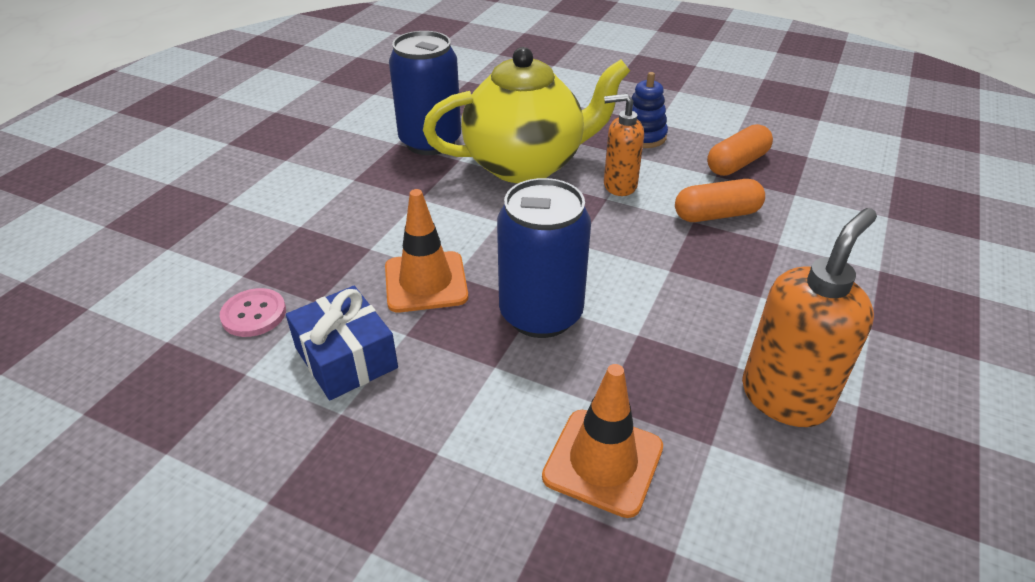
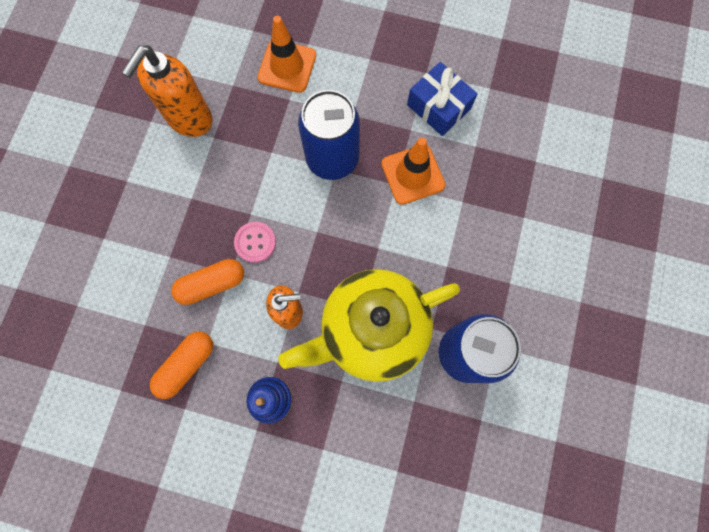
camera: 170 degrees right, 35 degrees up
pink button [220,288,286,337] -> pink button moved to [234,222,276,263]

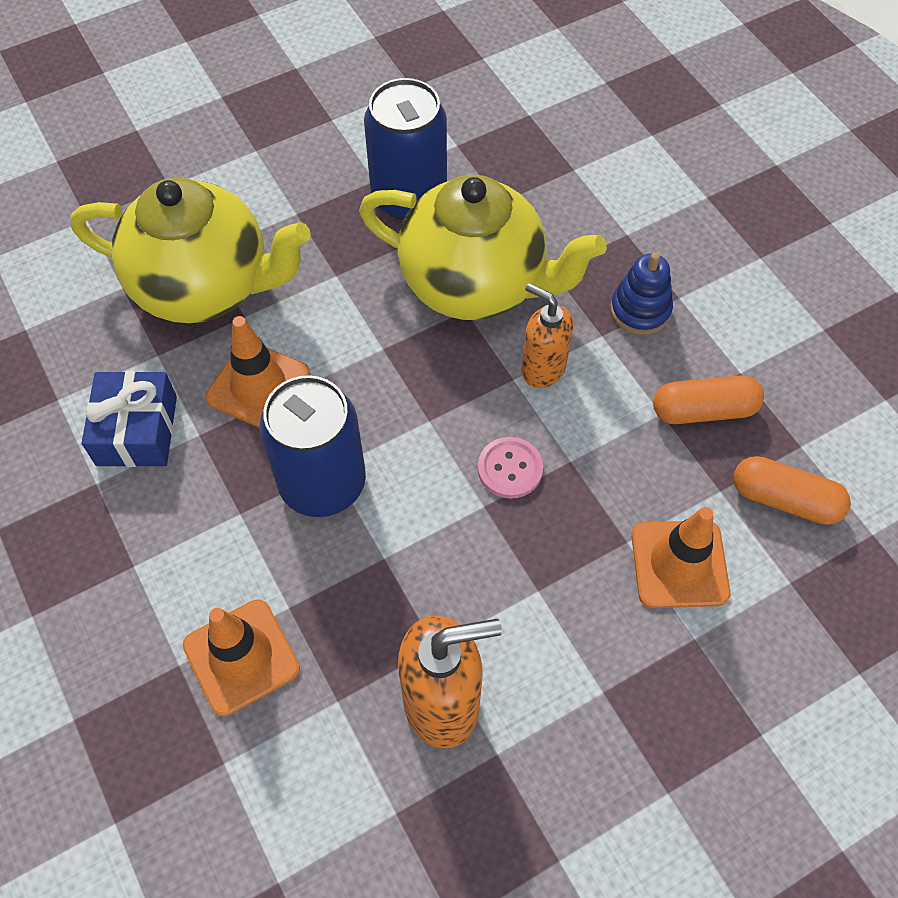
camera: 135 degrees left, 15 degrees down
orange capsule [171,259,244,305] -> orange capsule moved to [733,456,851,525]
none -> yellow teapot [70,177,311,323]
none -> orange traffic cone [631,507,731,608]

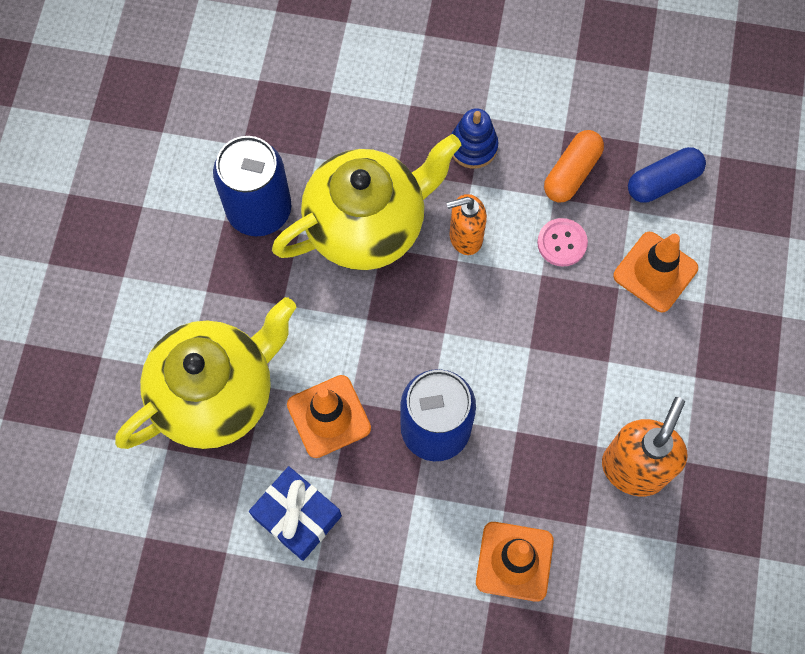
camera: 50 degrees left, 10 degrees up
pink button [478,437,543,499] -> pink button moved to [537,218,588,266]
orange capsule [733,456,851,525] -> blue capsule [628,147,706,203]

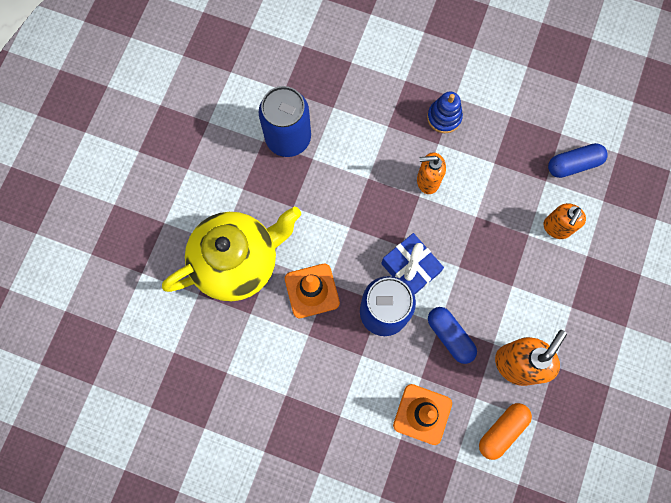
camera: 10 degrees right, 5 degrees up
blue gift [249,466,342,561] -> blue gift moved to [381,233,444,295]
yellow teapot [272,134,461,270] -> none
pink button [537,218,588,266] -> none
orange capsule [544,130,604,203] -> orange capsule moved to [479,403,532,460]
orange traffic cone [613,232,698,312] -> orange soap dispenser [544,203,586,239]
none -> blue capsule [428,307,477,364]

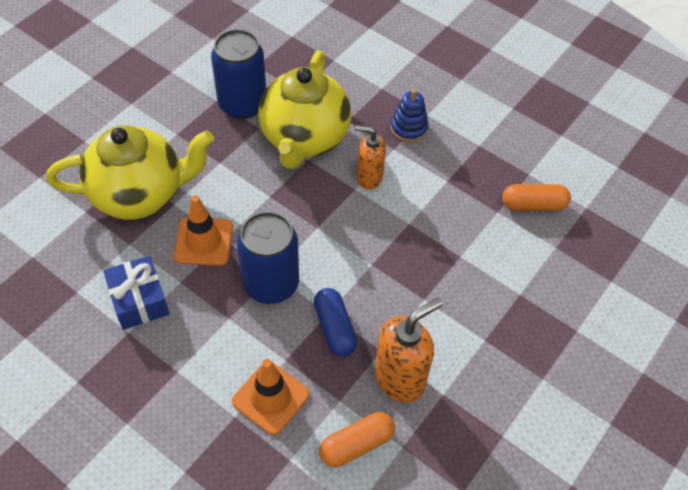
camera: 15 degrees right, 20 degrees down
blue gift [381,233,444,295] -> blue gift moved to [103,256,169,330]
orange soap dispenser [544,203,586,239] -> none
blue capsule [548,143,608,178] -> orange capsule [502,184,571,211]
none -> yellow teapot [258,50,351,169]

